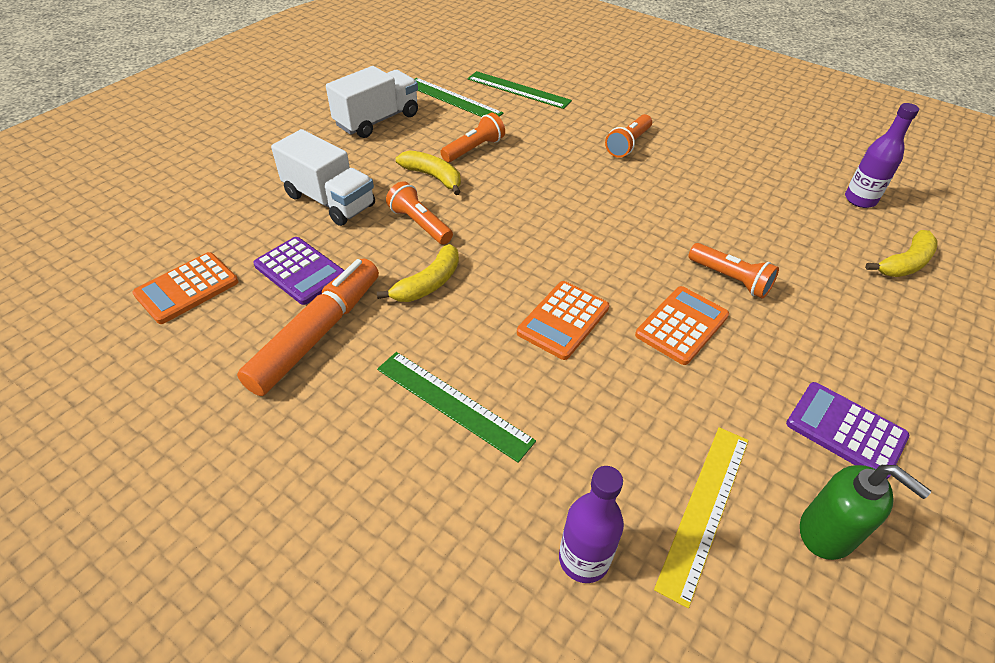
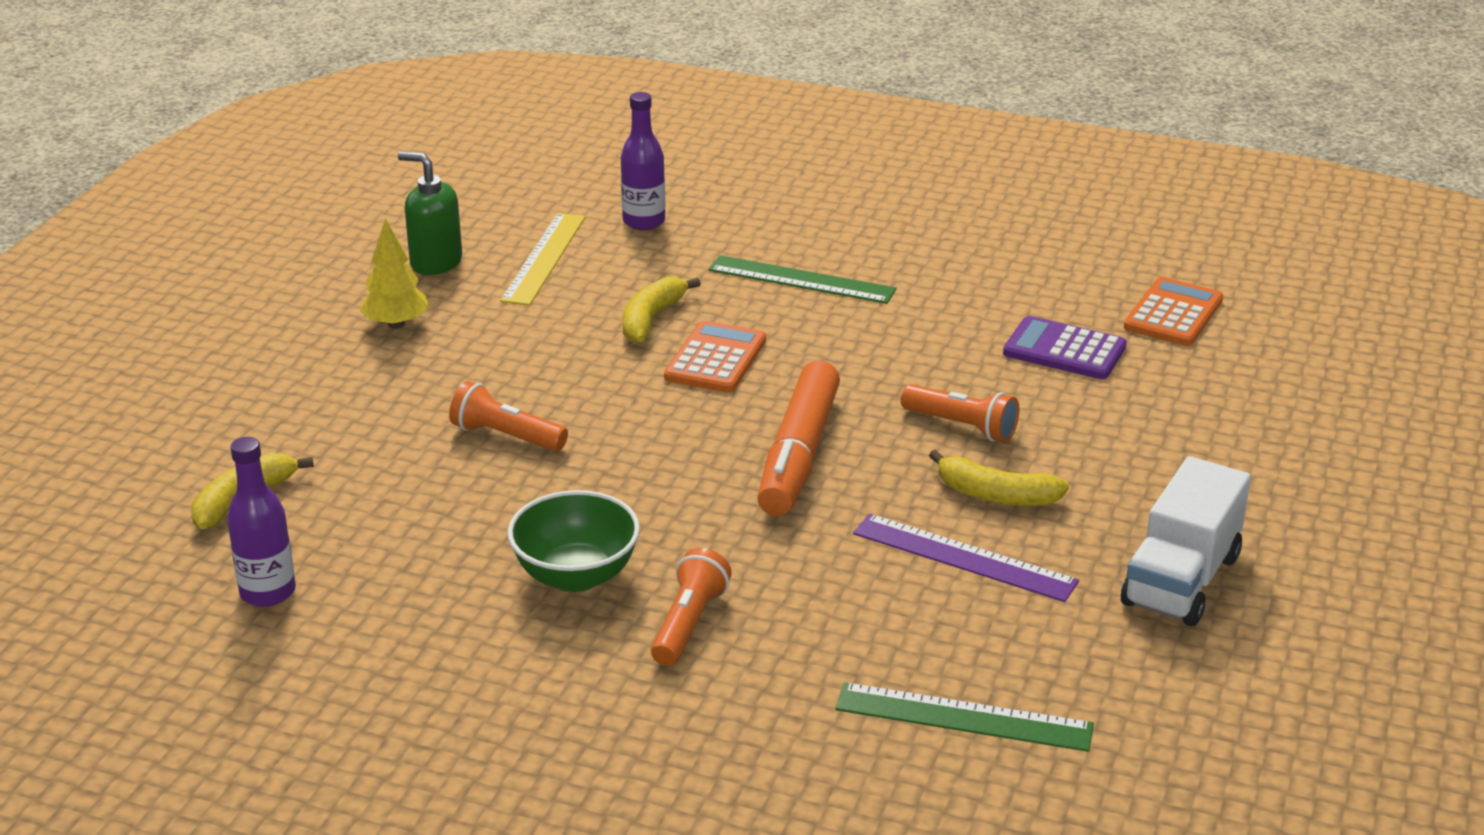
camera: 165 degrees right, 15 degrees down
orange marker [237,259,379,396] -> orange marker moved to [757,361,840,516]
white truck [271,129,375,226] -> none
yellow banana [377,244,459,302] -> yellow banana moved to [623,277,701,343]
green ruler [414,78,503,117] -> none
orange flashlight [441,113,505,162] -> purple ruler [853,514,1079,602]
orange calculator [635,286,729,365] -> none
purple calculator [786,382,909,479] -> yellow tree [359,218,429,329]
none -> green bowl [507,490,640,592]

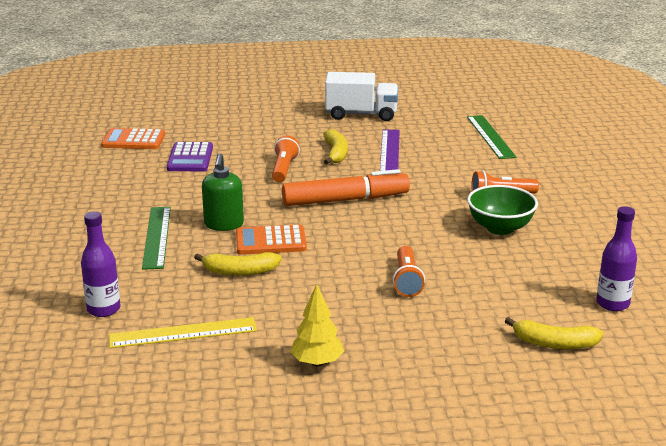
camera: 115 degrees left, 5 degrees down
green soap dispenser [398,152,462,275] -> green soap dispenser moved to [202,153,244,231]

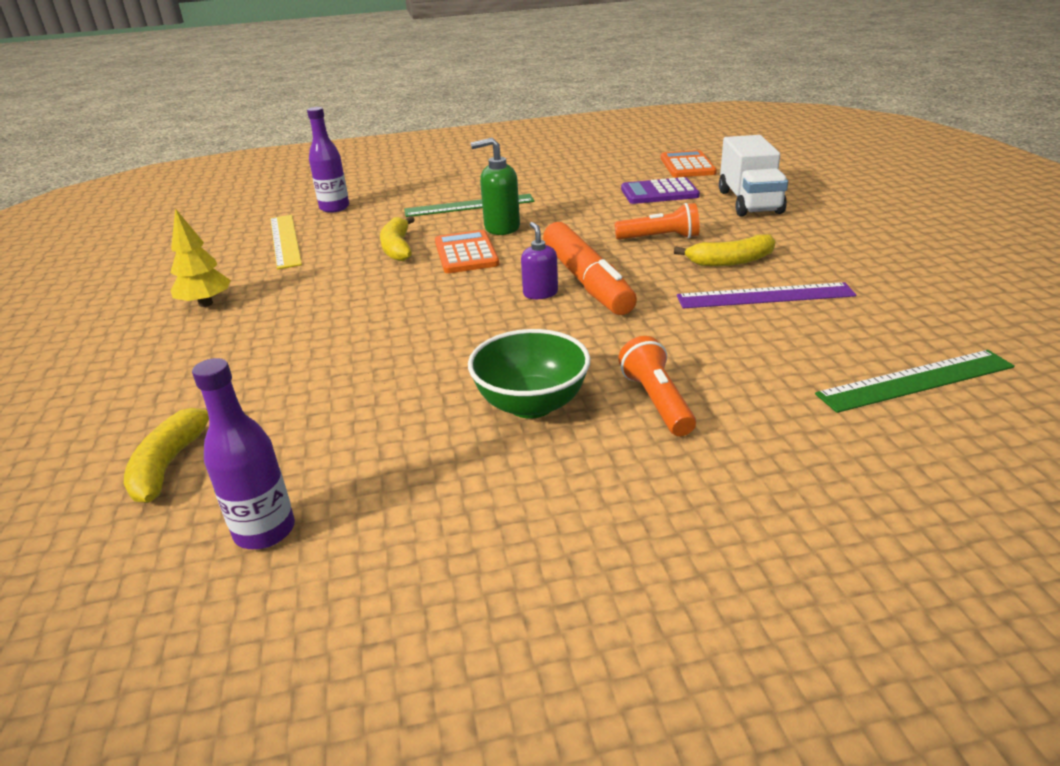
camera: 85 degrees right, 5 degrees up
white truck [325,72,398,121] -> white truck moved to [719,135,788,217]
orange flashlight [393,246,425,297] -> none
none -> purple soap dispenser [521,222,558,299]

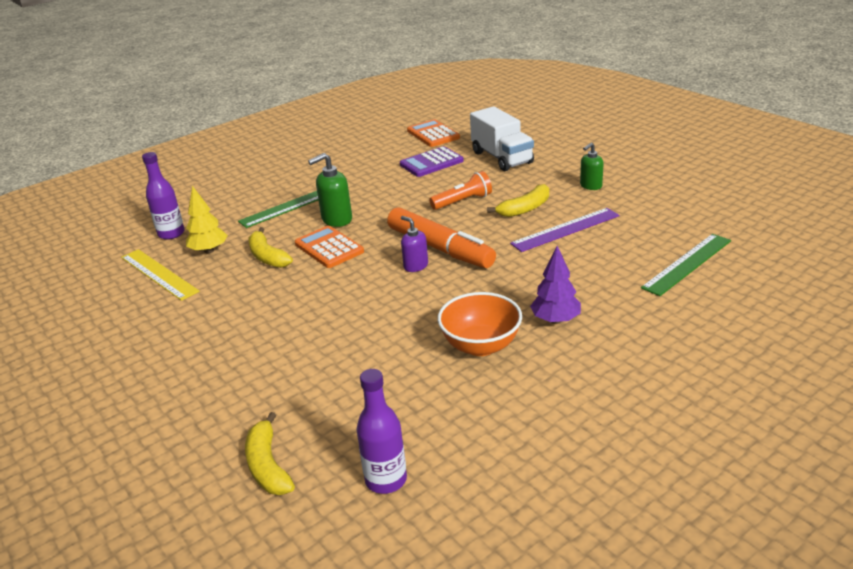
camera: 25 degrees left, 0 degrees up
yellow tree [170,208,231,307] -> yellow tree moved to [186,186,228,253]
green bowl [468,329,590,419] -> orange bowl [438,292,522,356]
orange flashlight [618,336,696,436] -> purple tree [530,246,581,324]
none -> green soap dispenser [580,143,604,190]

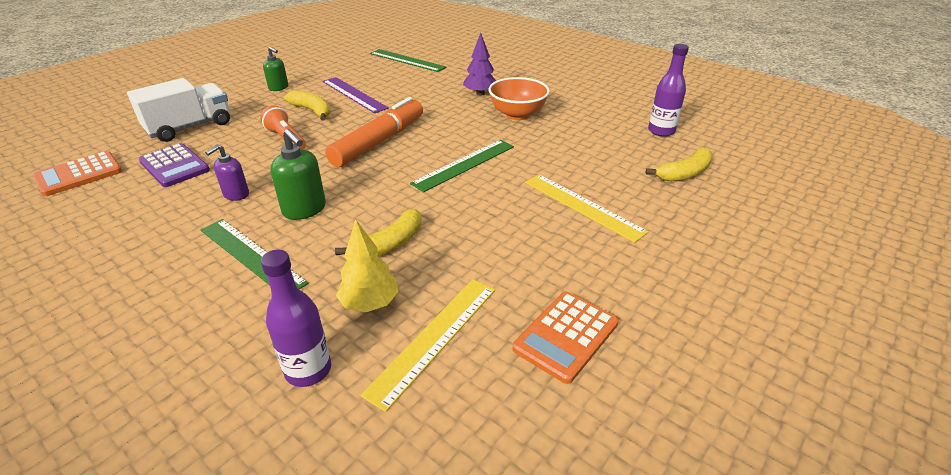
camera: 105 degrees left, 5 degrees up
orange calculator [295,226,364,268] -> orange calculator moved to [512,292,619,384]
purple soap dispenser [401,216,428,272] -> purple soap dispenser moved to [205,144,249,201]
none -> green ruler [410,140,514,192]
none -> yellow ruler [525,174,649,243]

